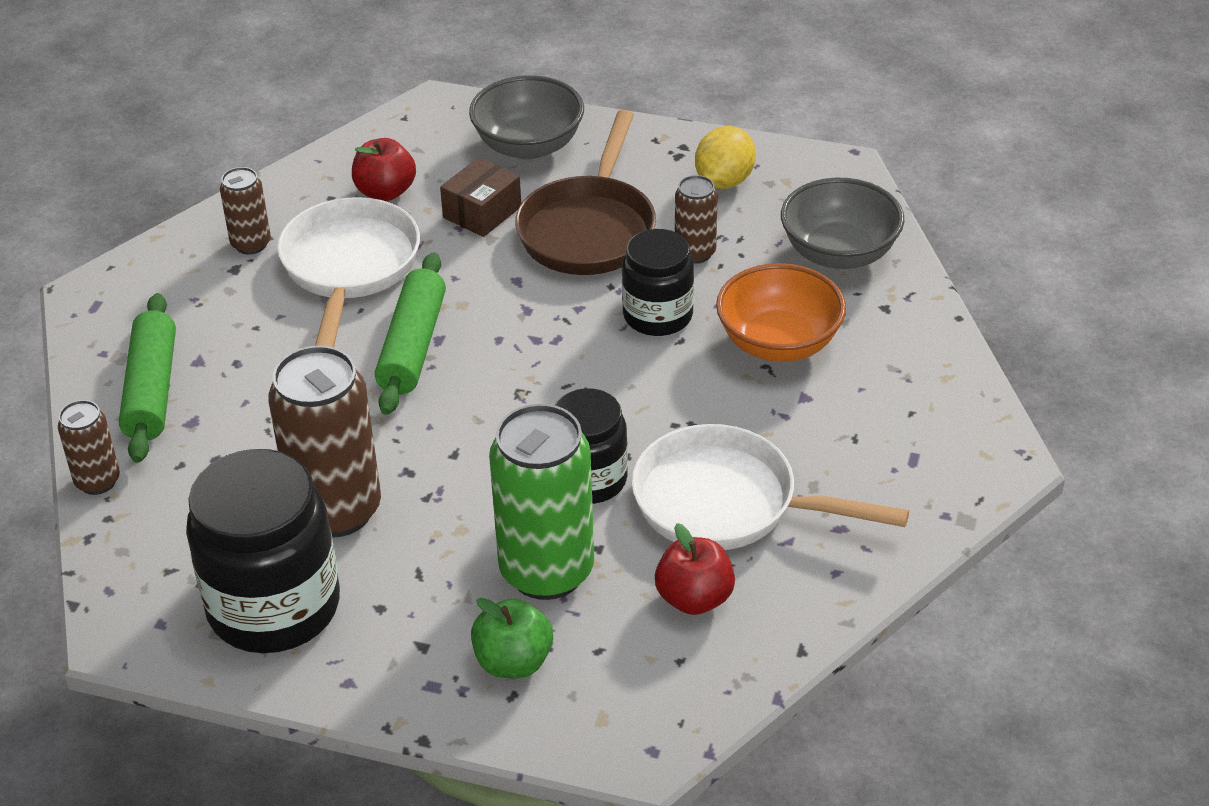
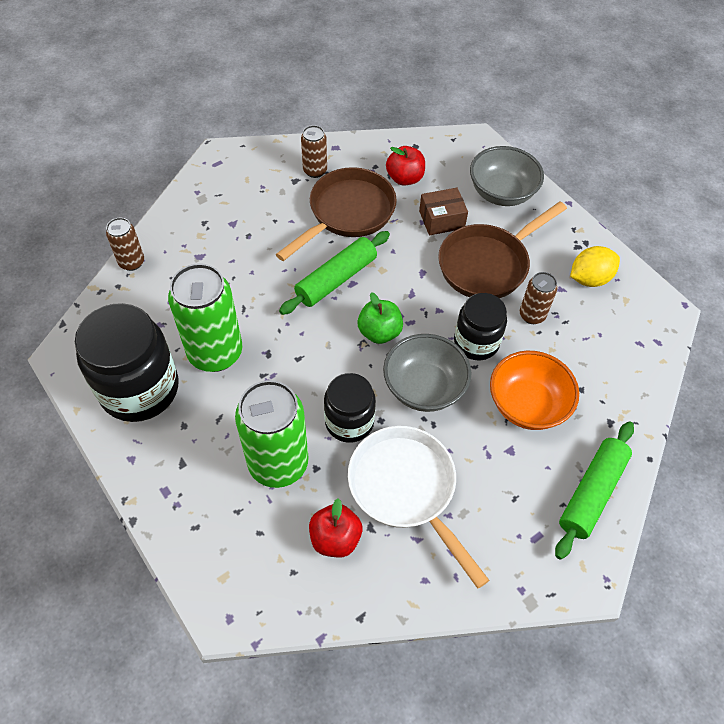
camera: 35 degrees right, 15 degrees up
green rolling pin [119,293,176,463] -> green rolling pin moved to [555,421,634,560]
brown can [268,345,381,538] -> green can [168,263,242,372]
white pan [277,197,420,347] -> brown pan [276,167,397,261]
green apple [471,598,553,678] -> green apple moved to [357,292,403,344]
grey bowl [781,178,905,269] -> grey bowl moved to [383,334,471,412]

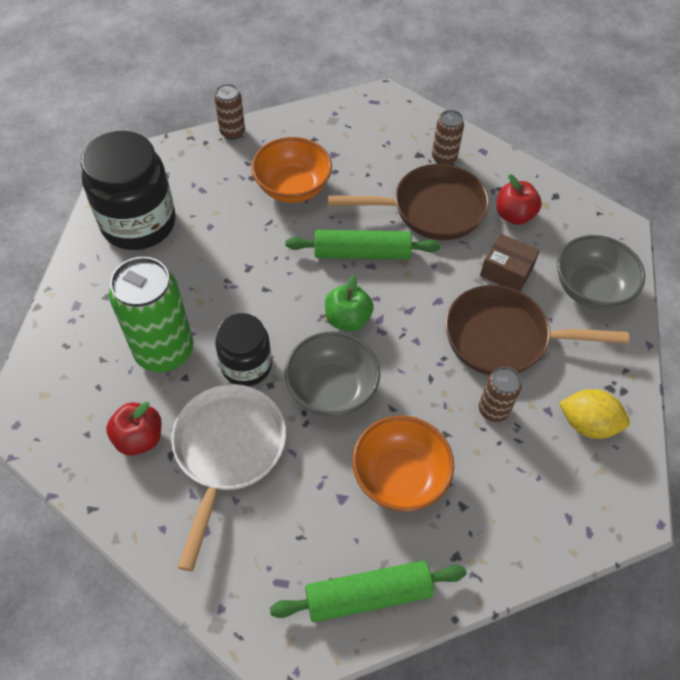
camera: 45 degrees right, 0 degrees up
green can [168,263,242,372] -> none
black jar [454,293,507,360] -> none
none -> orange bowl [251,137,332,203]

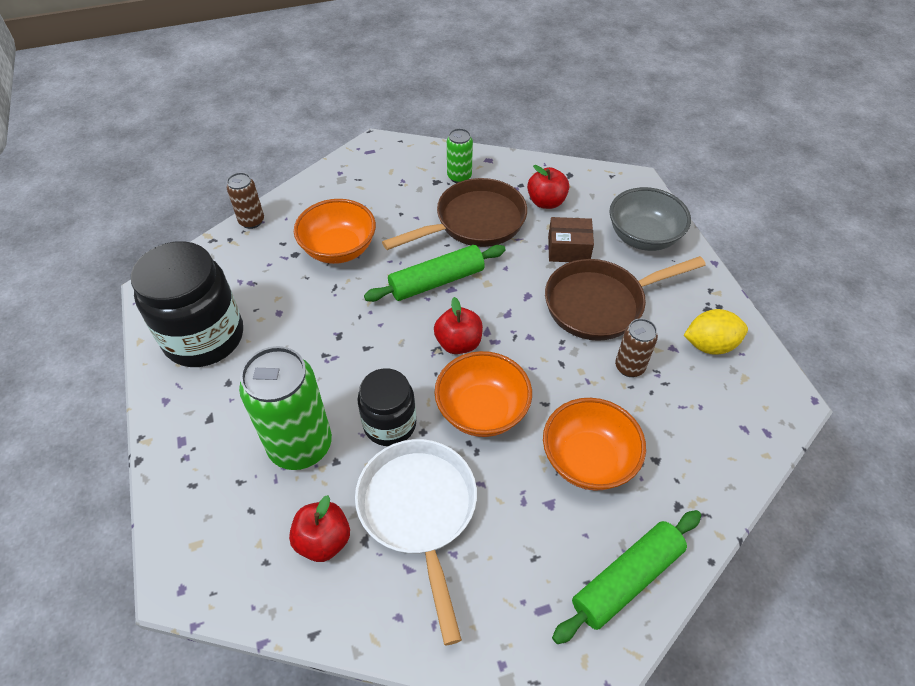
camera: 25 degrees left, 5 degrees down
grey bowl [285,331,380,417] -> orange bowl [434,351,532,437]
green apple [325,275,373,331] -> red apple [434,297,483,354]
brown can [432,110,464,165] -> green can [447,128,473,183]

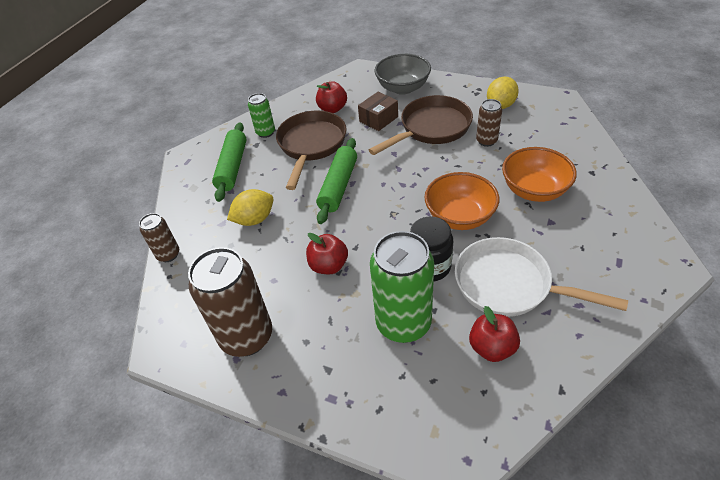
camera: 45 degrees left, 5 degrees down
black jar [131,241,243,367] -> brown can [188,247,272,357]
orange bowl [294,199,376,264] -> yellow lemon [227,189,273,226]
red apple [434,297,483,354] -> red apple moved to [306,233,348,274]
brown pan [545,256,706,341] -> brown pan turned 150 degrees counterclockwise [369,95,473,155]
green rolling pin [552,510,701,644] -> green rolling pin moved to [212,123,247,202]

